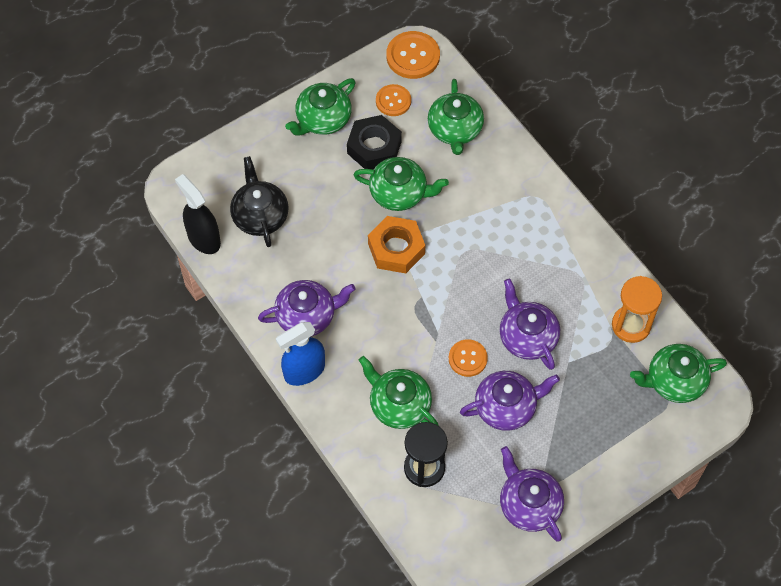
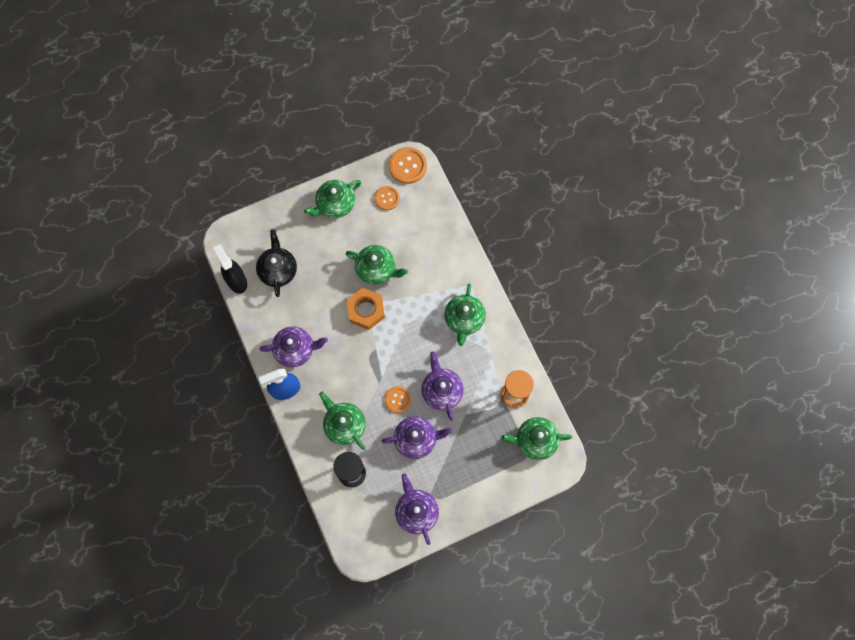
camera: 10 degrees right, 10 degrees up
black nut [347,115,402,169] -> none
green teapot [428,79,484,155] -> green teapot moved to [445,284,486,346]

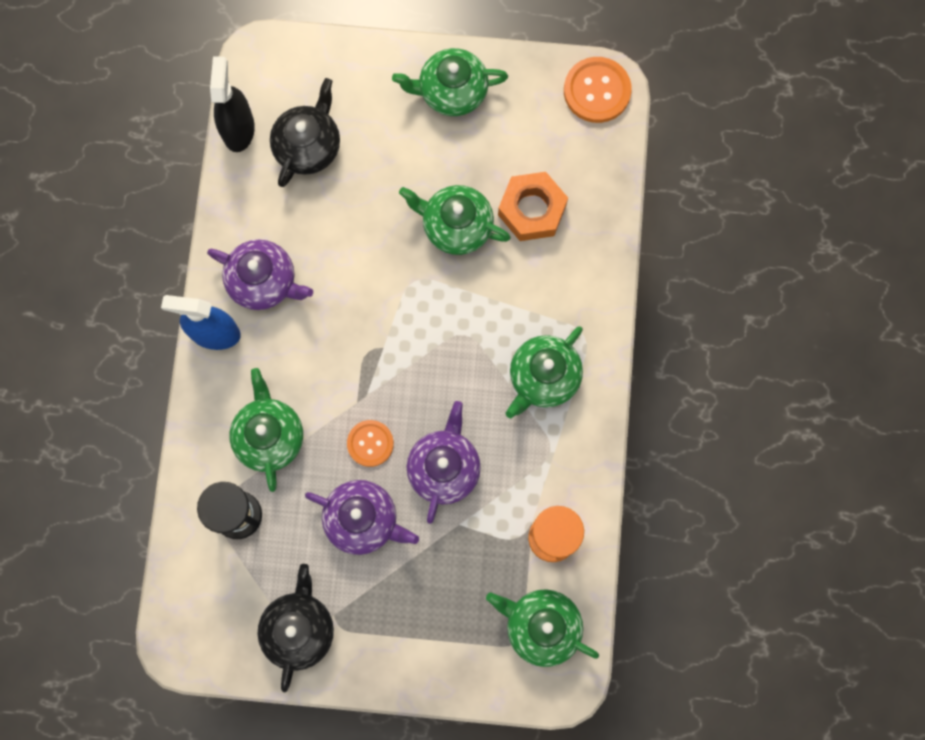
camera: 30 degrees right, 5 degrees up
green teapot [345,245,408,284] -> green teapot turned 150 degrees clockwise [399,185,511,255]
orange nut [347,288,385,330] -> orange nut moved to [498,172,568,241]
orange button [374,186,400,210] -> none
purple teapot [395,474,439,545] -> black teapot [258,564,334,692]

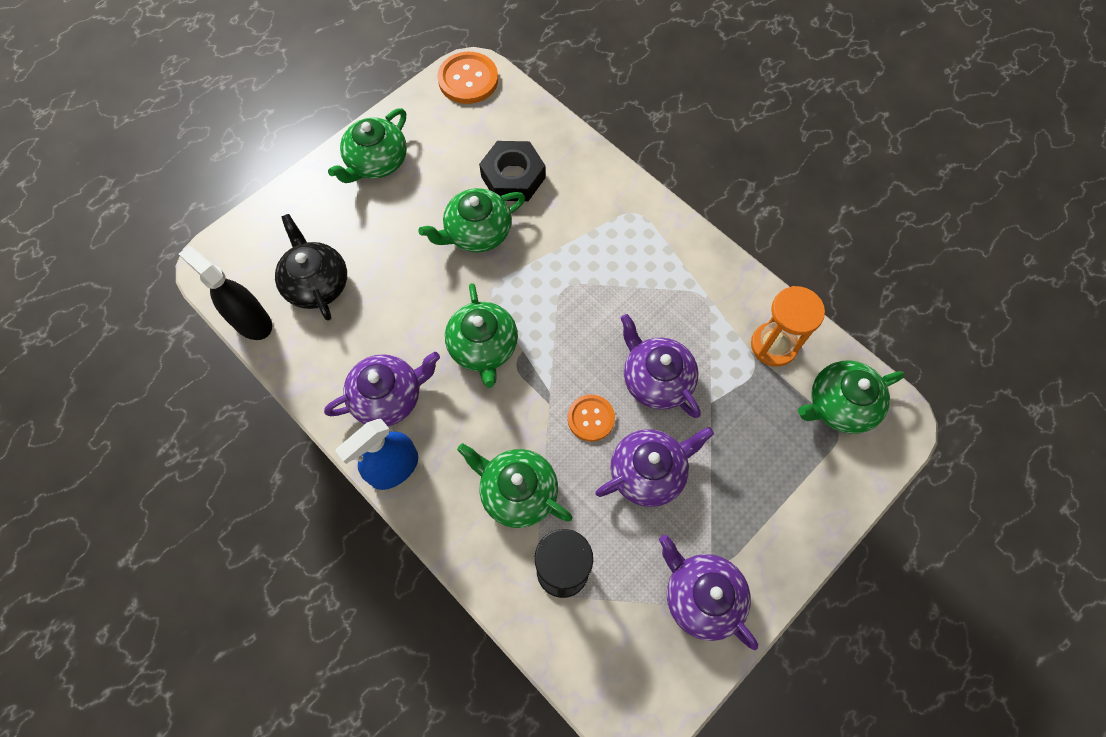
camera: 50 degrees left, 10 degrees down
black teapot [258,564,334,692] -> purple teapot [659,535,758,650]
orange nut [498,172,568,241] -> black nut [479,141,545,201]
green teapot [506,326,583,418] -> green teapot moved to [445,283,518,388]

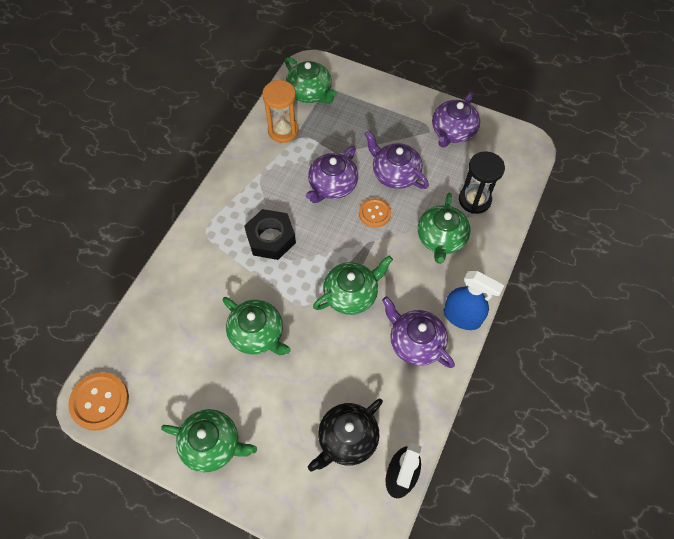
camera: 110 degrees left, 5 degrees down
black nut [479,141,545,201] -> black nut moved to [244,209,296,260]

